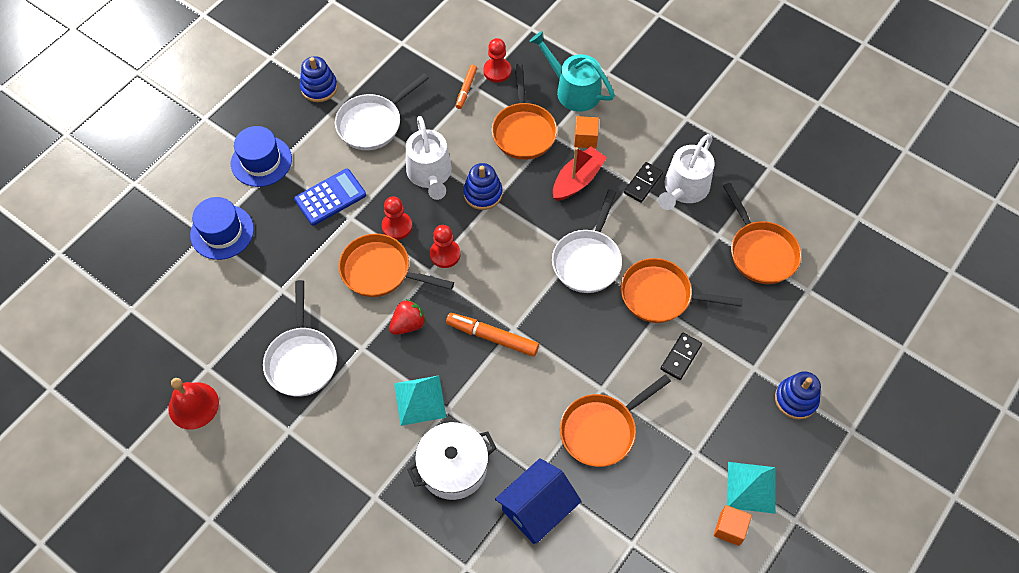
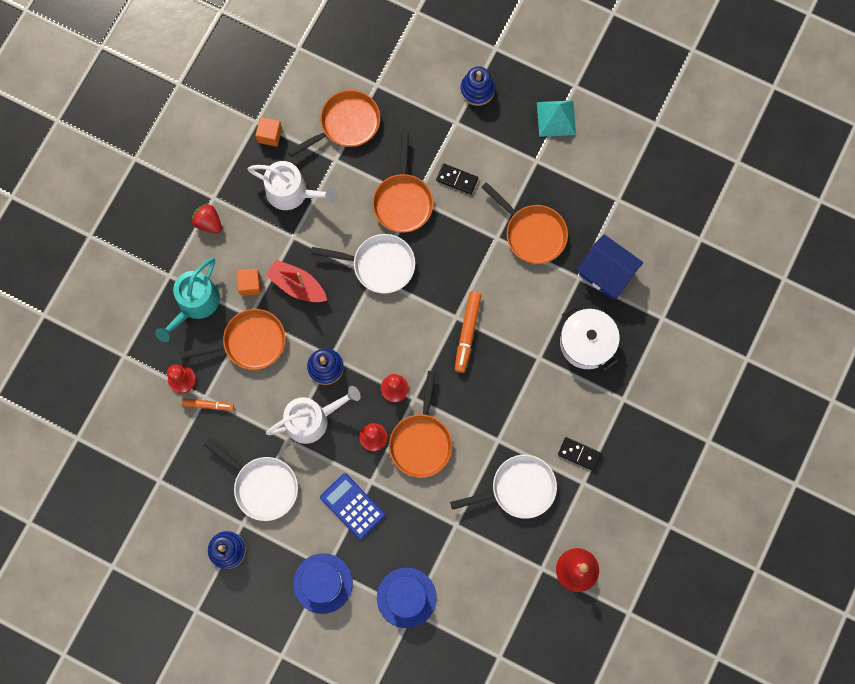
camera: 100 degrees left, 15 degrees up
red strawberry [389,299,426,335] -> red strawberry moved to [192,204,222,234]
turquoise pyramid [394,376,446,426] -> none
black domino [624,162,663,203] -> black domino moved to [558,437,602,471]
orange cube [714,505,752,546] -> orange cube moved to [255,117,282,147]

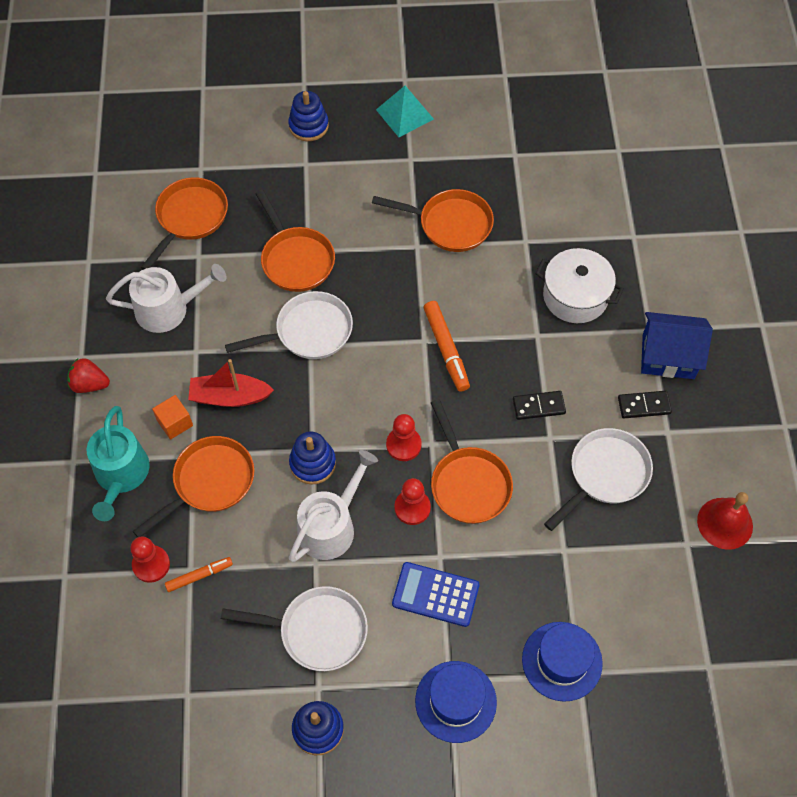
camera: 30 degrees left, 15 degrees down
orange cube [255,117,282,147] -> none
black domino [436,164,478,194] -> black domino moved to [513,391,566,420]
blue house [577,234,643,299] -> blue house moved to [641,312,713,379]

